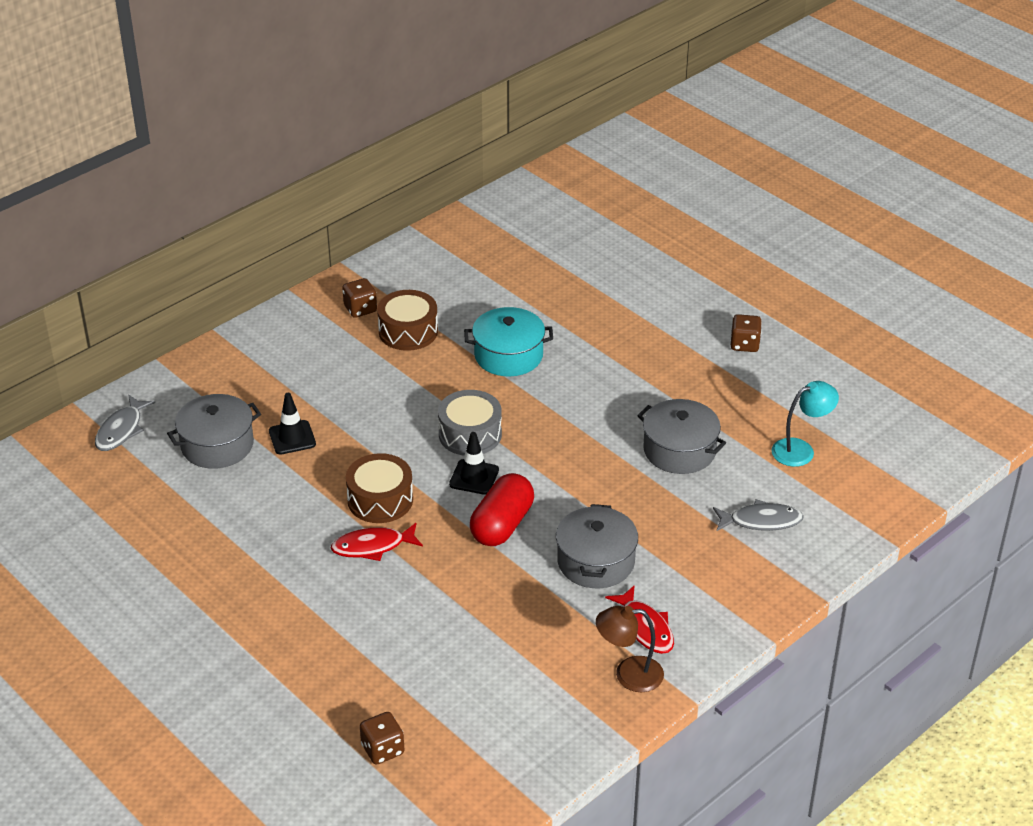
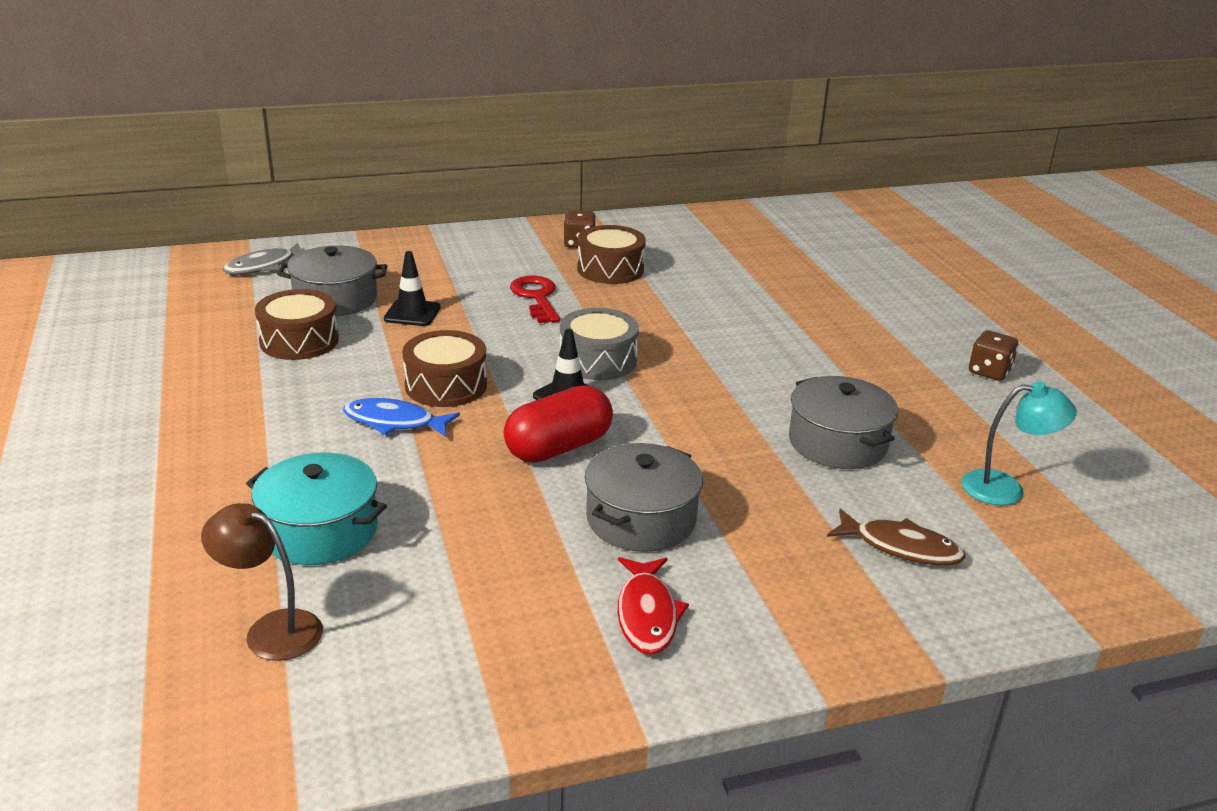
camera: 25 degrees right, 10 degrees down
red fish [330,523,423,561] -> blue fish [343,398,460,437]
brown dice [360,712,404,765] -> none
turquoise pot [464,307,553,376] -> turquoise pot moved to [246,452,387,565]
brown lamp [596,606,664,692] -> brown lamp moved to [201,503,323,661]
grey fish [713,499,804,531] -> brown fish [827,509,966,565]
none -> brown drum [255,289,339,360]
none -> red key [510,275,560,323]

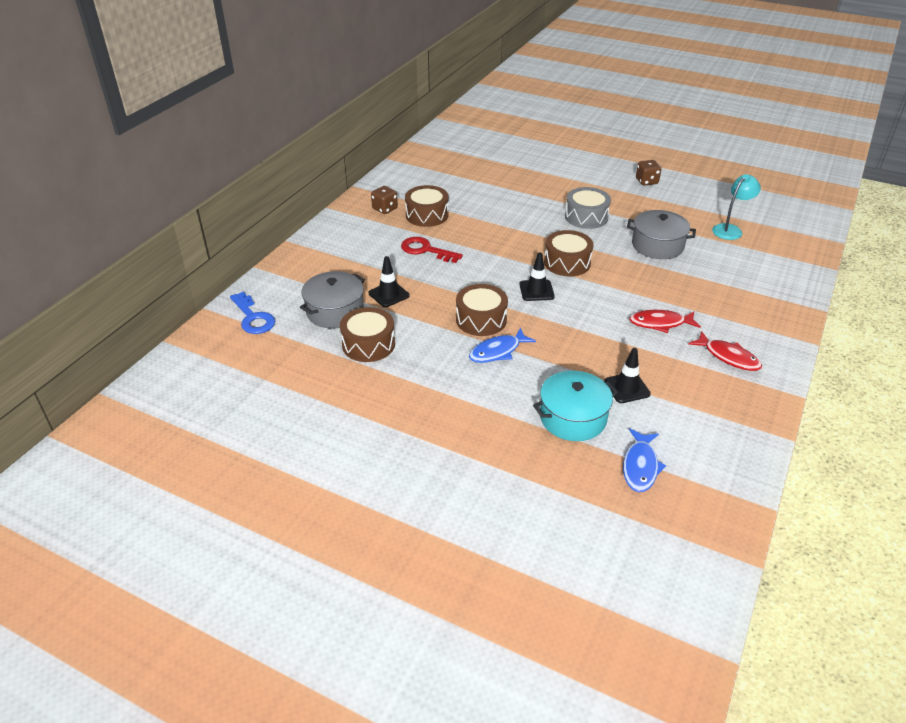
camera: 45 degrees left, 10 degrees up
brown lamp [201,503,323,661] -> blue fish [623,429,666,492]
grey fish [223,243,305,275] -> blue key [230,292,275,334]
red capsule [504,385,613,463] -> none
grey drum [560,308,639,380] -> grey drum moved to [565,187,611,229]
grey pot [585,443,703,552] -> red fish [629,310,701,333]
brown fish [827,509,966,565] -> none
none -> brown drum [544,230,593,277]
none -> black traffic cone [604,348,651,403]

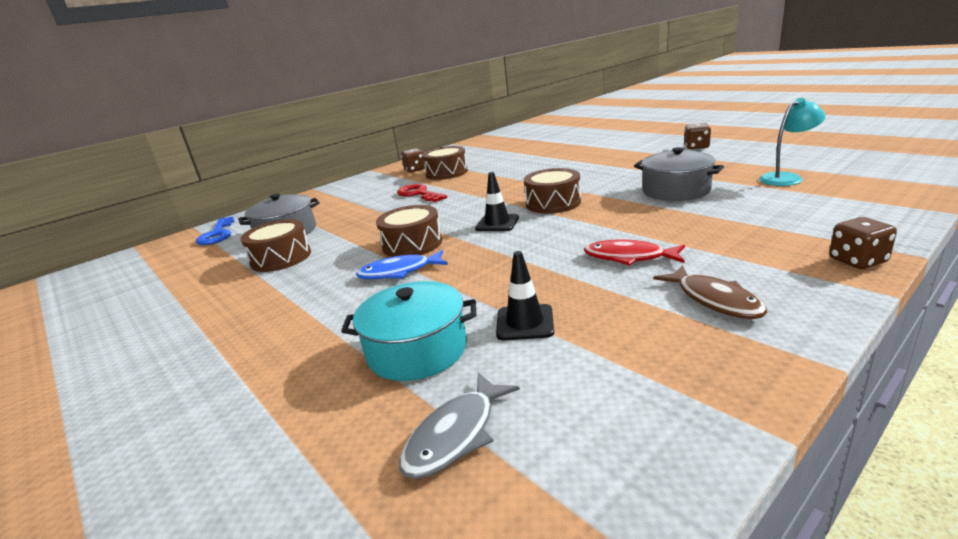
camera: 25 degrees right, 15 degrees down
black traffic cone [369,256,409,307] -> none
grey drum [565,187,611,229] -> none
blue fish [623,429,666,492] -> grey fish [399,372,520,479]
red fish [688,331,762,371] -> brown fish [653,265,767,319]
none -> brown dice [829,217,897,269]

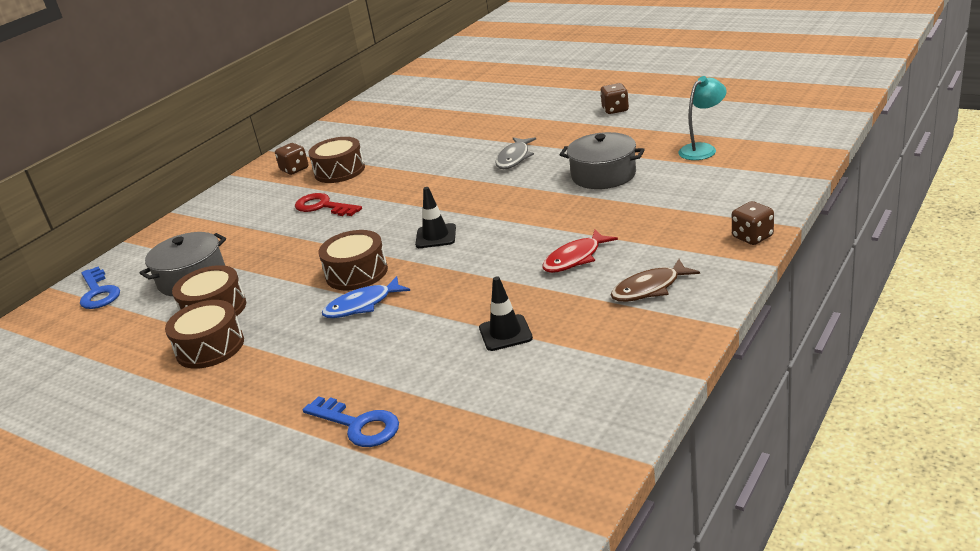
camera: 15 degrees left, 5 degrees up
turquoise pot [341,281,476,381] -> none
grey fish [399,372,520,479] -> grey fish moved to [495,137,536,169]
brown drum [524,168,581,213] -> brown drum moved to [165,300,244,369]
red fish [584,240,685,266] -> red fish turned 45 degrees counterclockwise [542,229,618,273]
brown fish [653,265,767,319] -> brown fish turned 105 degrees clockwise [611,259,700,302]
none -> blue key [303,396,399,447]

